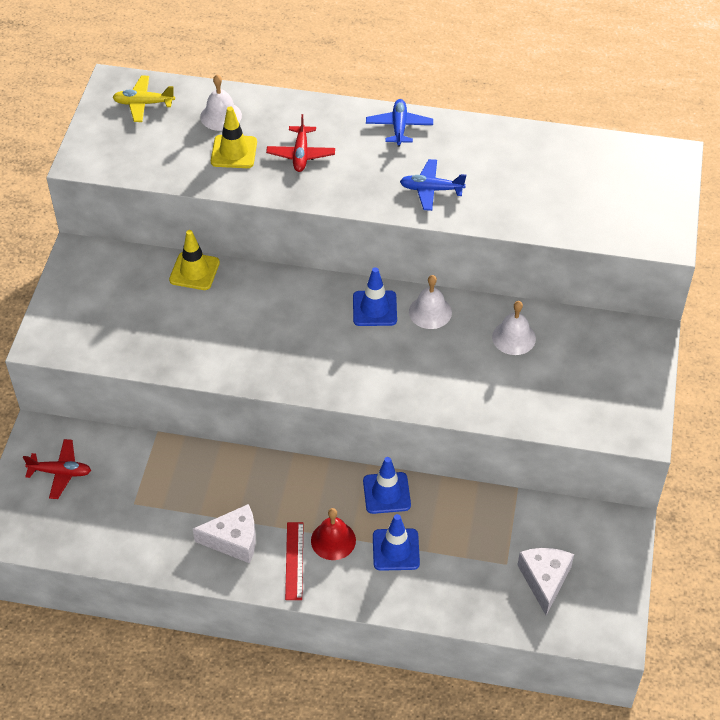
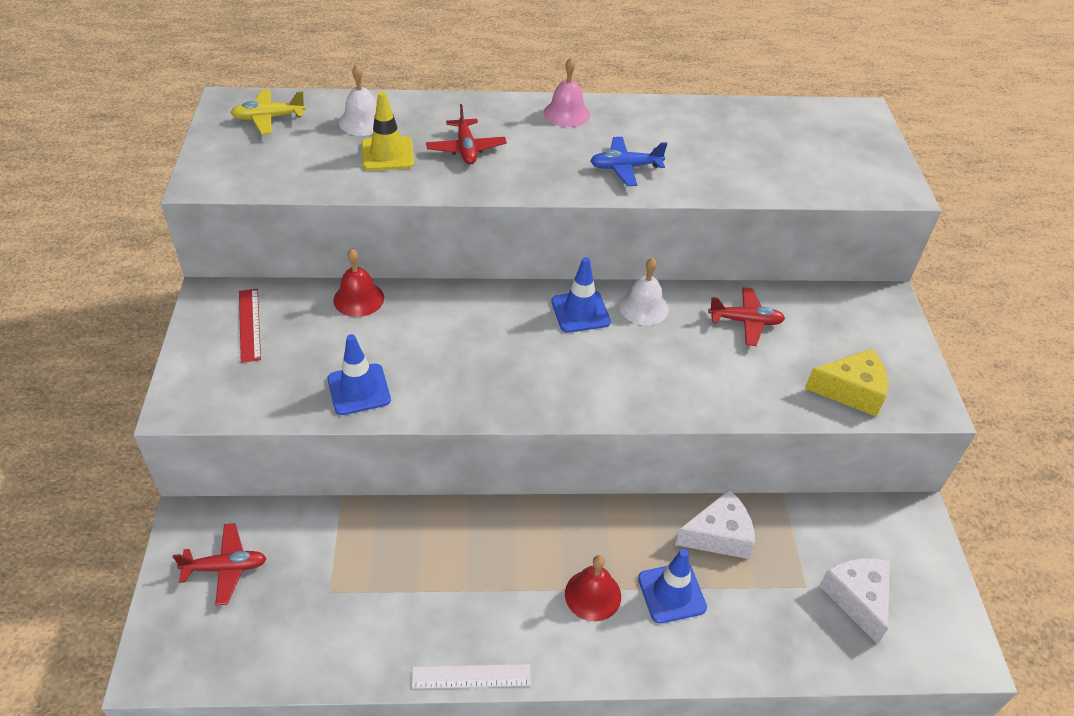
camera: 15 degrees left, 5 degrees down
yellow traffic cone [169,230,220,290] -> red bell [333,249,384,317]
white cheese [193,504,256,563] -> white cheese moved to [675,489,755,559]
red ruler [285,522,304,600] -> red ruler moved to [239,289,261,363]
blue traffic cone [363,457,411,514] -> blue traffic cone moved to [327,334,391,415]
blue plane [366,99,433,147] -> pink bell [544,58,590,127]
white bell [492,301,536,355] -> red plane [708,287,785,346]
none -> white ruler [412,664,531,689]
none -> yellow cheese [805,349,888,416]

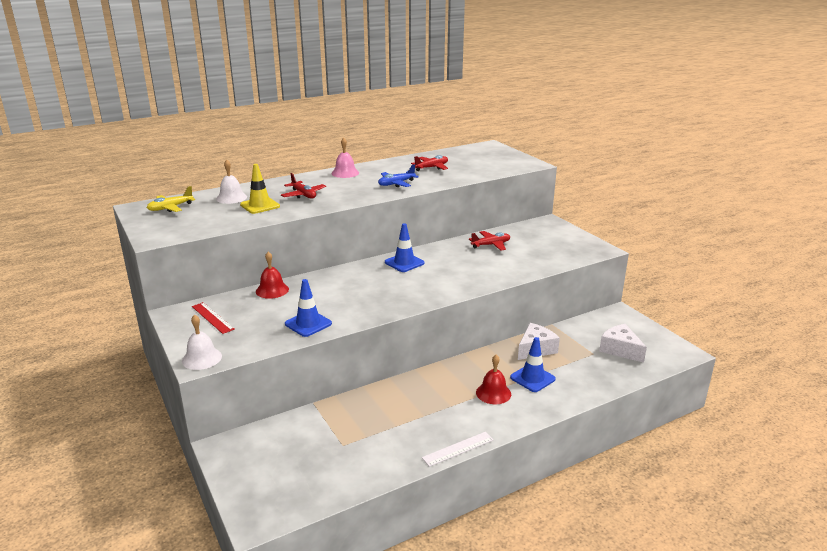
camera: 25 degrees left, 20 degrees down
red plane [173,523,267,606] -> red plane moved to [411,155,448,171]
white bell [619,258,669,325] -> white bell moved to [182,314,222,370]
yellow cheese [805,349,888,416] -> none

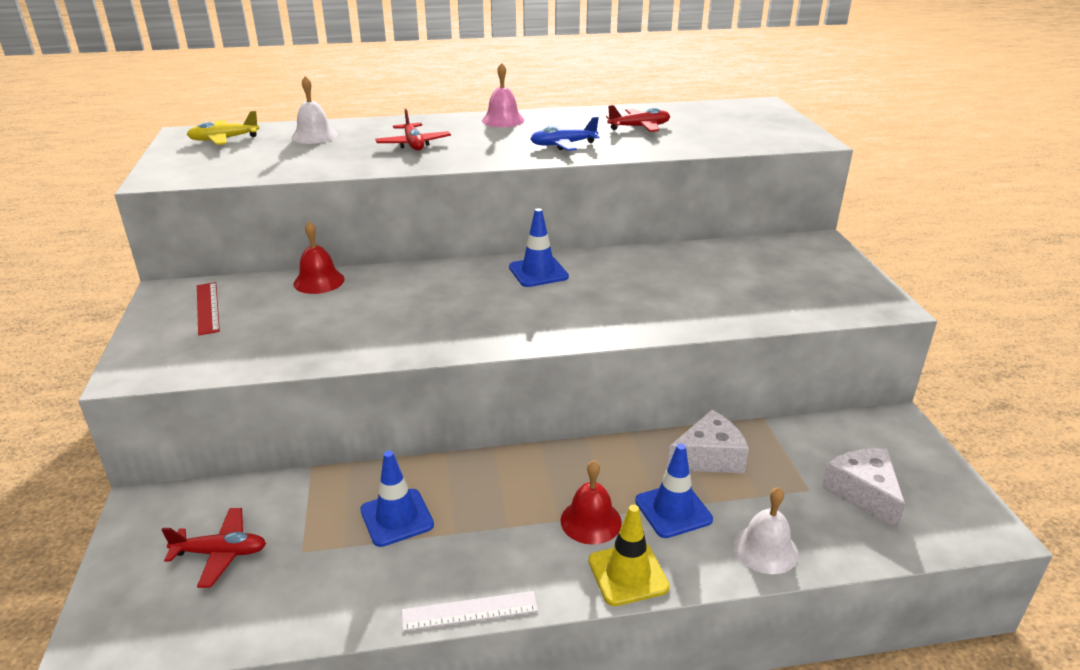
camera: 20 degrees right, 5 degrees up
white bell [182,314,222,370] -> white bell moved to [733,487,798,574]
yellow traffic cone [240,164,280,214] -> yellow traffic cone moved to [588,505,670,606]
blue traffic cone [285,279,332,337] -> blue traffic cone moved to [360,451,434,547]
red plane [469,231,510,251] -> red plane moved to [162,508,266,588]

